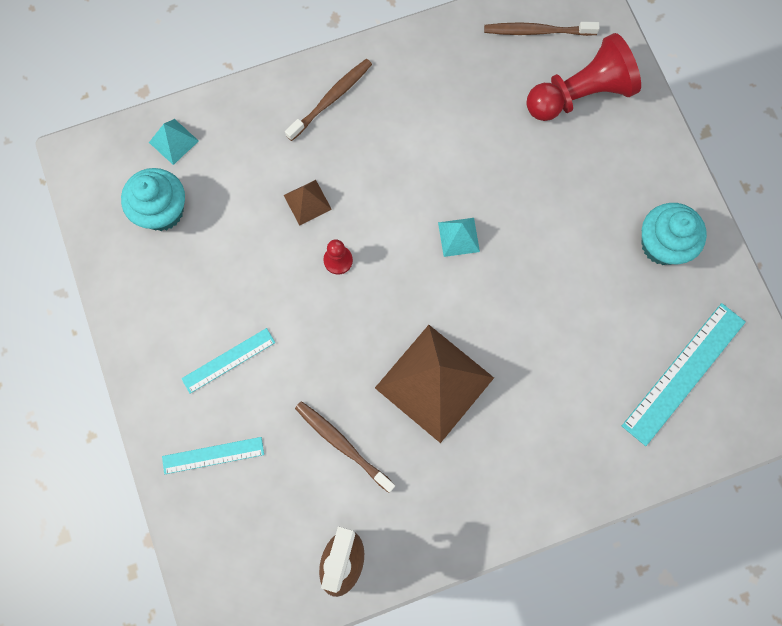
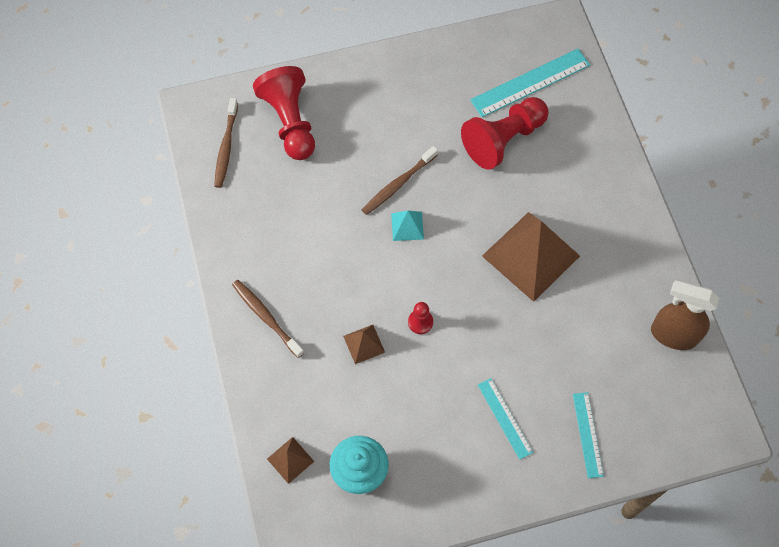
camera: 85 degrees left, 10 degrees down
turquoise pyramid [149,119,199,165] -> brown pyramid [267,437,314,484]
brown toothbrush [295,401,395,493] -> brown toothbrush moved to [362,146,438,215]
turquoise ruler [622,303,746,446] -> turquoise ruler turned 75 degrees counterclockwise [470,49,590,117]
turquoise cupcake [641,203,707,265] -> none
none -> red pawn [461,97,549,170]

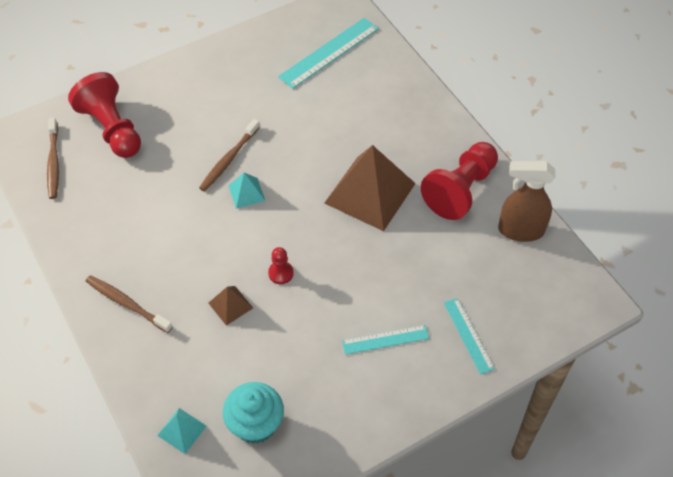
camera: 15 degrees left, 10 degrees down
brown pyramid [267,437,314,484] -> turquoise pyramid [157,408,206,454]
red pawn [461,97,549,170] -> red pawn moved to [421,142,498,220]
turquoise ruler [478,378,533,460] -> turquoise ruler turned 60 degrees counterclockwise [342,325,429,355]

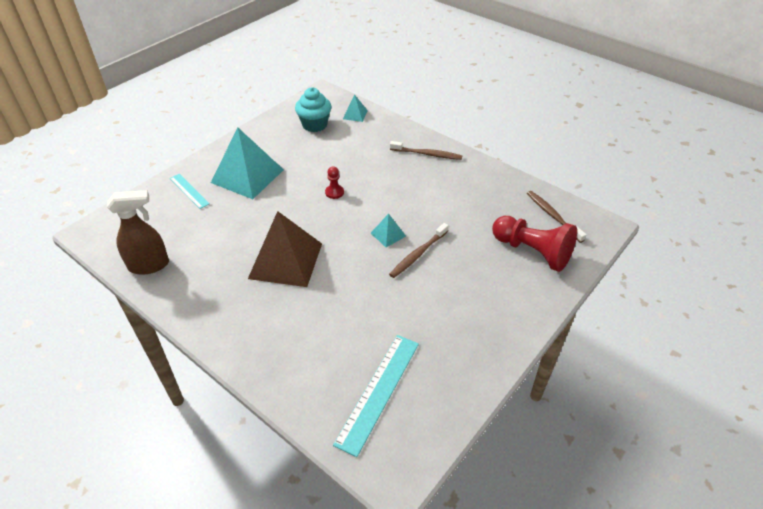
camera: 160 degrees right, 10 degrees down
brown toothbrush [199,119,260,192] -> brown toothbrush turned 150 degrees counterclockwise [389,223,449,278]
brown pyramid [209,286,253,326] -> none
turquoise ruler [342,325,429,355] -> turquoise pyramid [211,127,284,199]
red pawn [421,142,498,220] -> none

